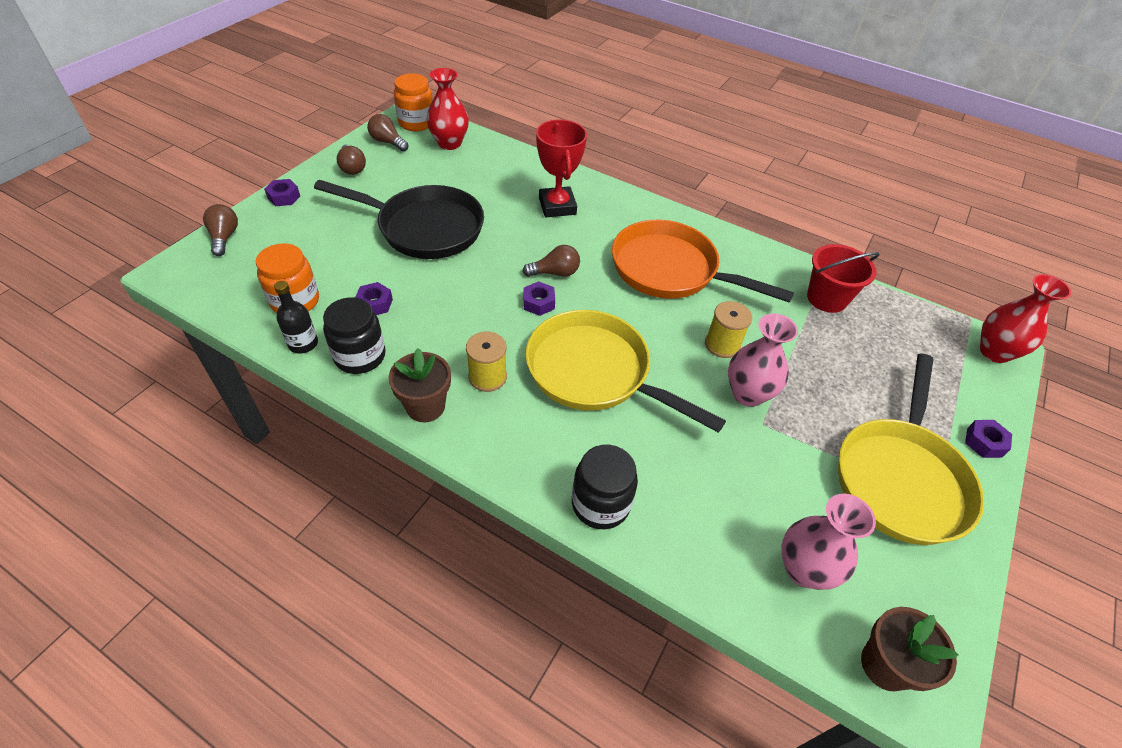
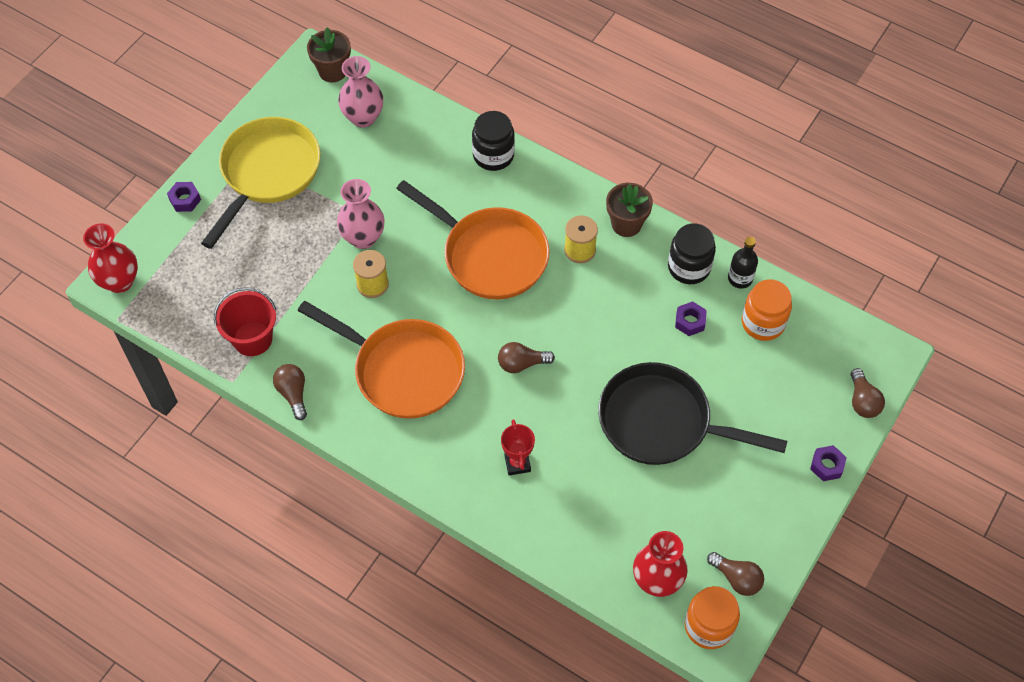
camera: 175 degrees left, 10 degrees up
brown light bulb [337,145,366,175] -> brown light bulb moved to [273,364,307,420]
purple nut [523,281,555,316] -> none
yellow pan [526,310,726,433] -> orange pan [396,180,550,299]
red trophy [536,119,587,217] -> red trophy [501,419,535,476], size x0.62

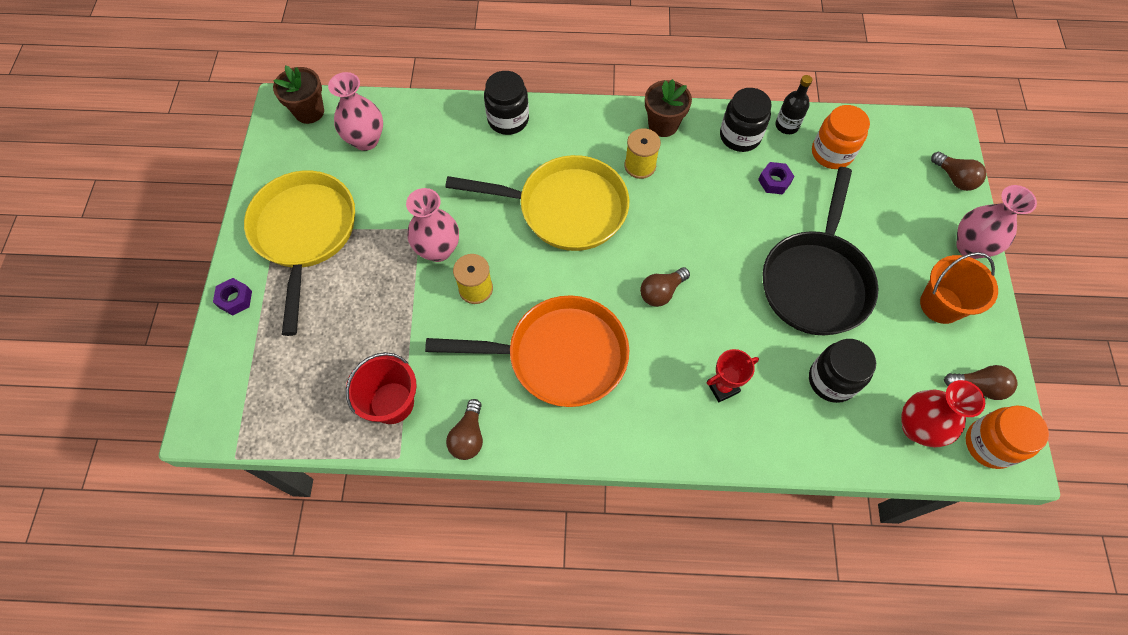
camera: 30 degrees left, 5 degrees up
red vase [83,223,138,293] -> none
brown light bulb [273,364,307,420] -> brown light bulb turned 120 degrees counterclockwise [446,399,483,460]
orange pan [396,180,550,299] -> yellow pan [445,155,629,251]
red trophy [501,419,535,476] -> red trophy turned 75 degrees counterclockwise [707,349,759,402]
black pan [598,362,787,465] -> black pan turned 60 degrees counterclockwise [762,167,879,335]
purple nut [810,445,847,481] -> pink vase [956,185,1037,259]
none -> black jar [809,339,876,403]
none -> orange bucket [920,252,998,324]

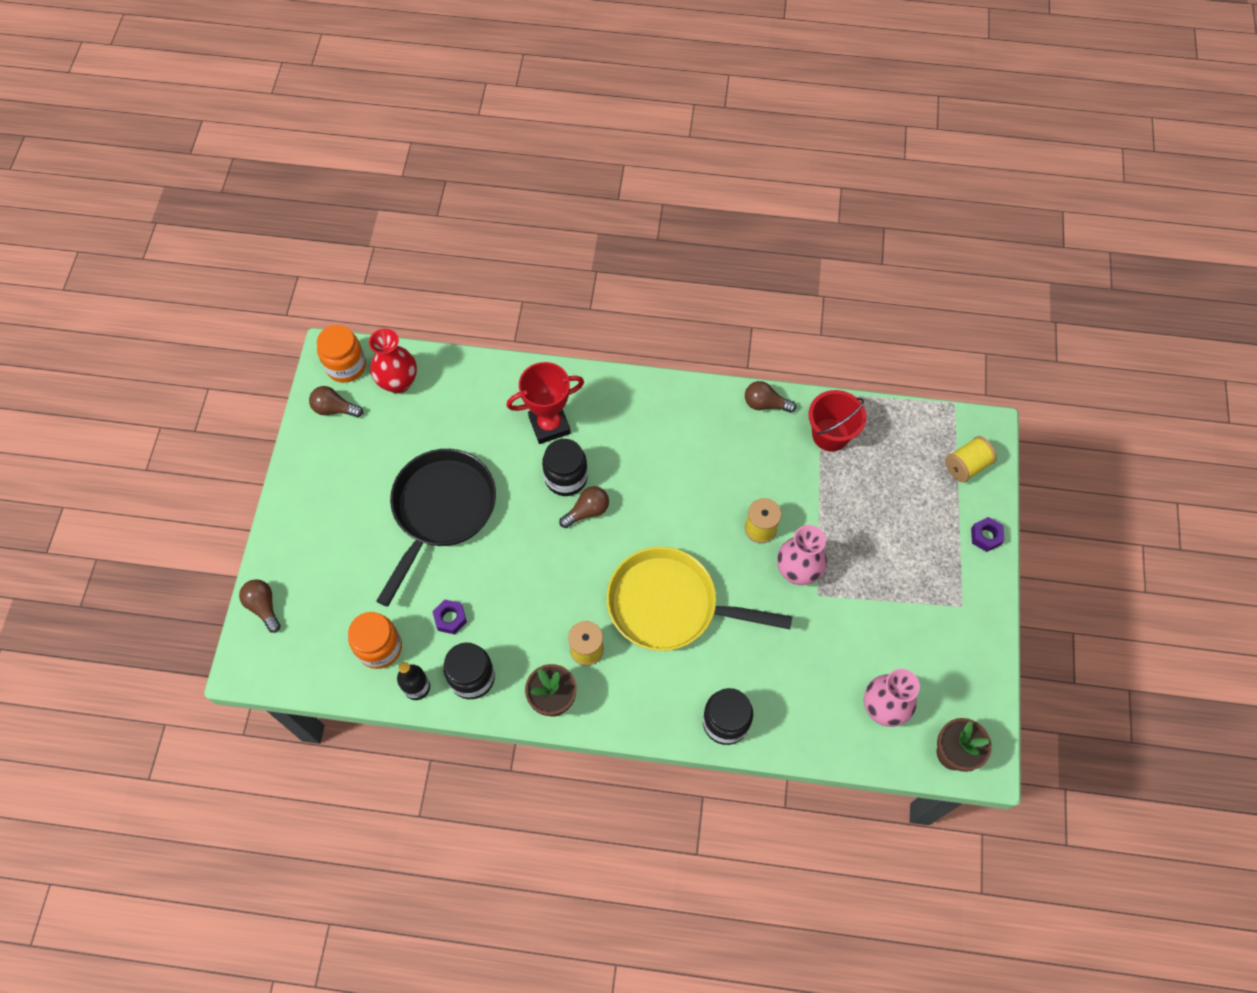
camera: 175 degrees left, 0 degrees up
yellow pan [244,171,355,336] -> none
orange pan [425,295,629,407] -> none
brown light bulb [446,399,483,460] -> brown light bulb turned 90 degrees counterclockwise [745,381,796,413]
red trophy [707,349,759,402] -> red trophy [506,362,584,444], size x1.62
black jar [809,339,876,403] -> black jar moved to [542,439,588,496]
orange bucket [920,252,998,324] -> none
pink vase [956,185,1037,259] -> none
none -> yellow spool [945,436,997,483]

